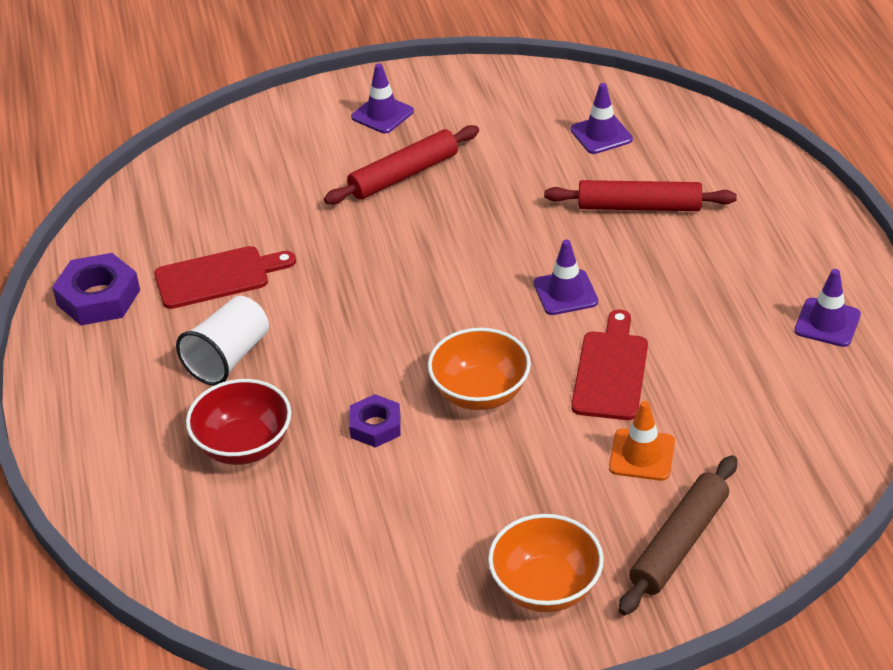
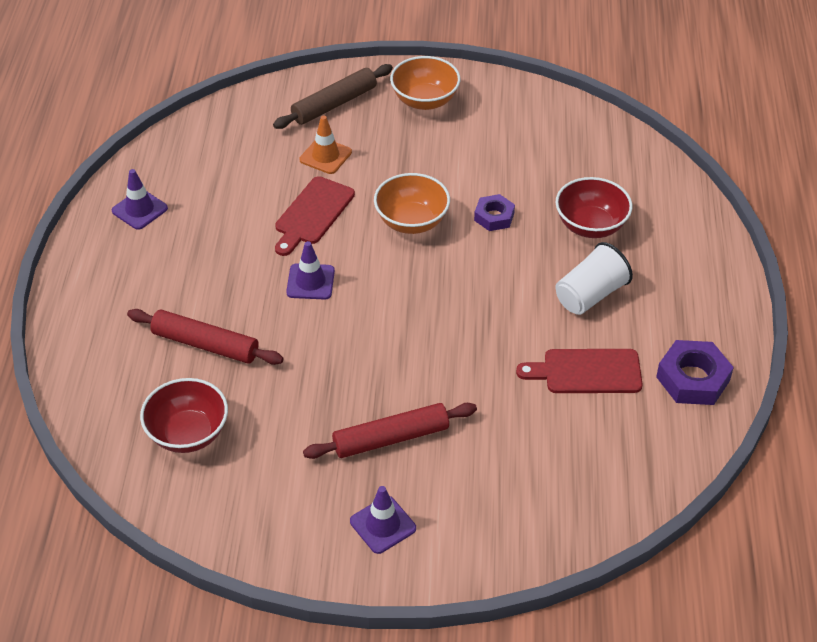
camera: 165 degrees left, 5 degrees up
purple traffic cone [571,83,633,154] -> red bowl [140,378,228,453]

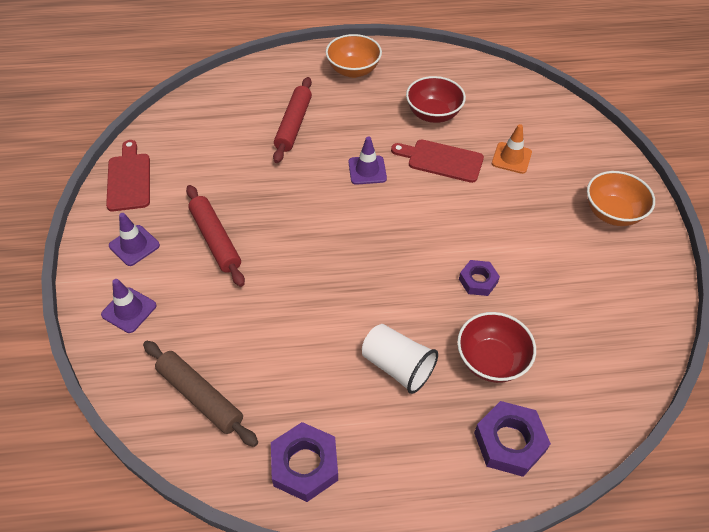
camera: 80 degrees right, 5 degrees up
purple traffic cone [112,169,168,230] -> purple traffic cone moved to [101,279,156,333]
red bowl [140,378,228,453] -> red bowl moved to [406,76,466,123]
brown rolling pin [273,64,393,129] -> brown rolling pin moved to [143,341,258,447]
orange bowl [374,173,450,234] -> orange bowl moved to [326,34,382,78]
red cutting board [516,349,643,393] -> red cutting board moved to [106,140,150,211]
none -> purple nut [474,401,551,477]

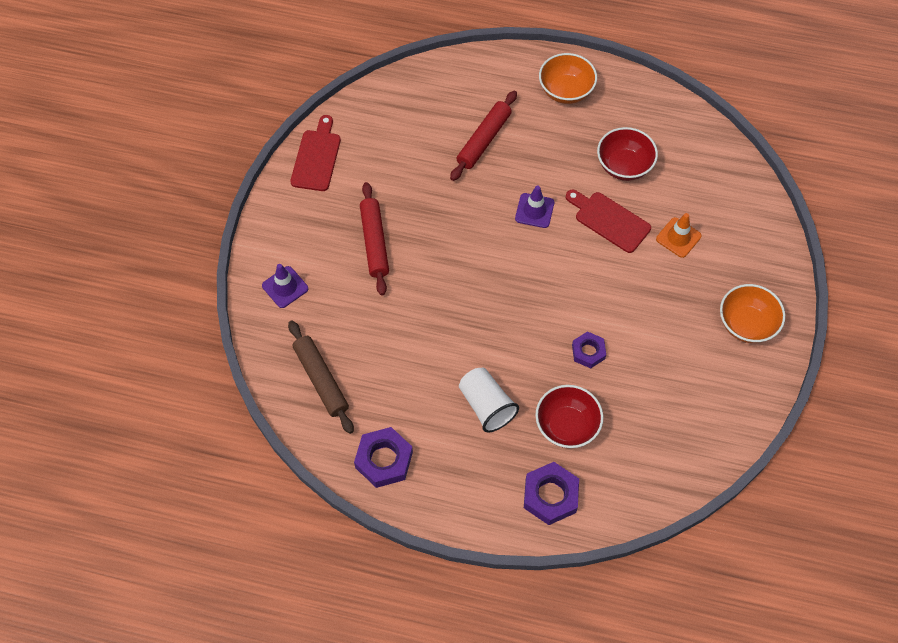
camera: 20 degrees right, 10 degrees up
purple traffic cone [109,213,160,266] -> none

